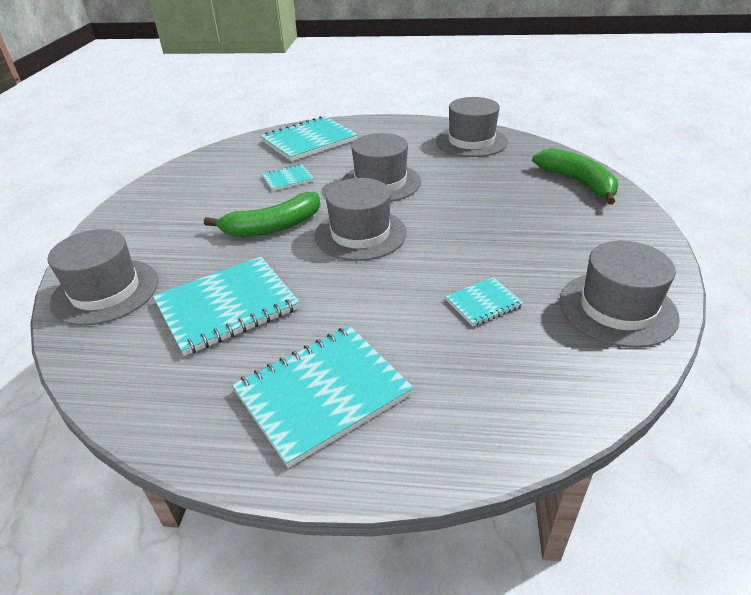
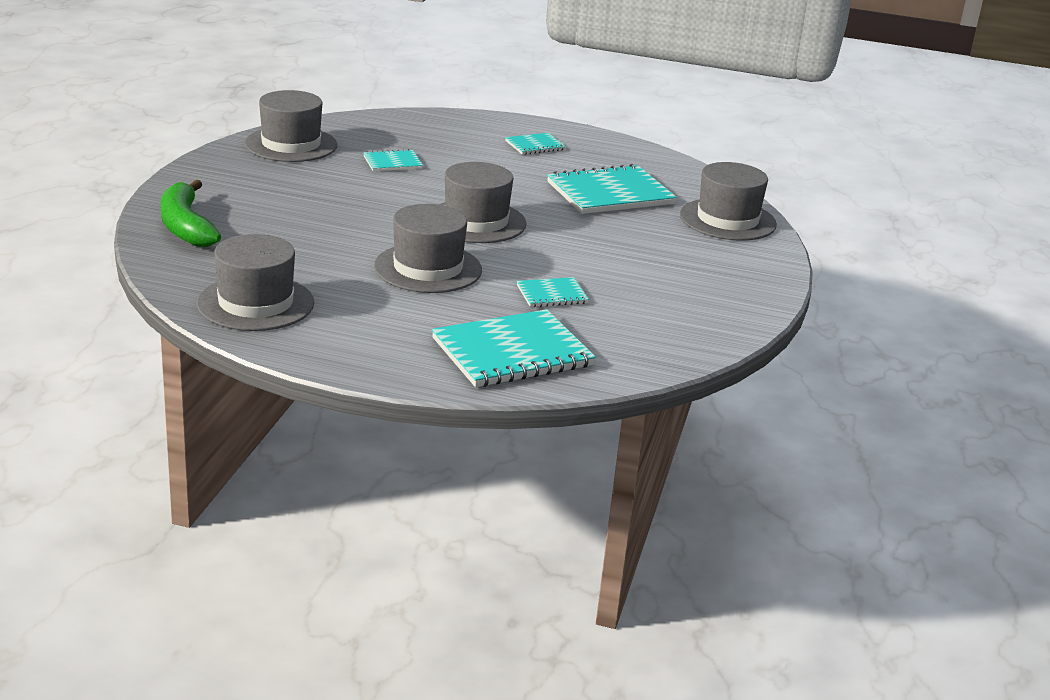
camera: 175 degrees left, 10 degrees down
green banana [204,192,320,237] -> none
turquoise notebook [232,326,414,468] -> turquoise notebook [505,133,566,155], size x0.50

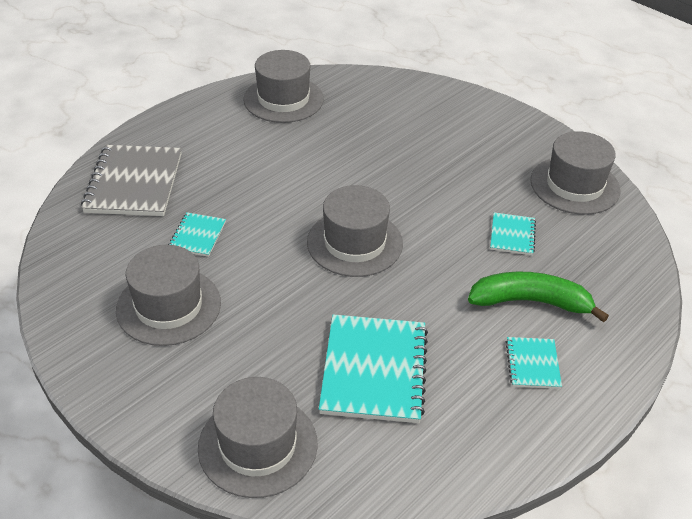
camera: 120 degrees right, 15 degrees up
green banana [161,180,221,247] -> green banana moved to [468,272,609,323]
grey hat [374,204,482,293] -> grey hat moved to [116,245,221,346]
turquoise notebook [432,309,596,387] -> grey notebook [81,145,182,216]

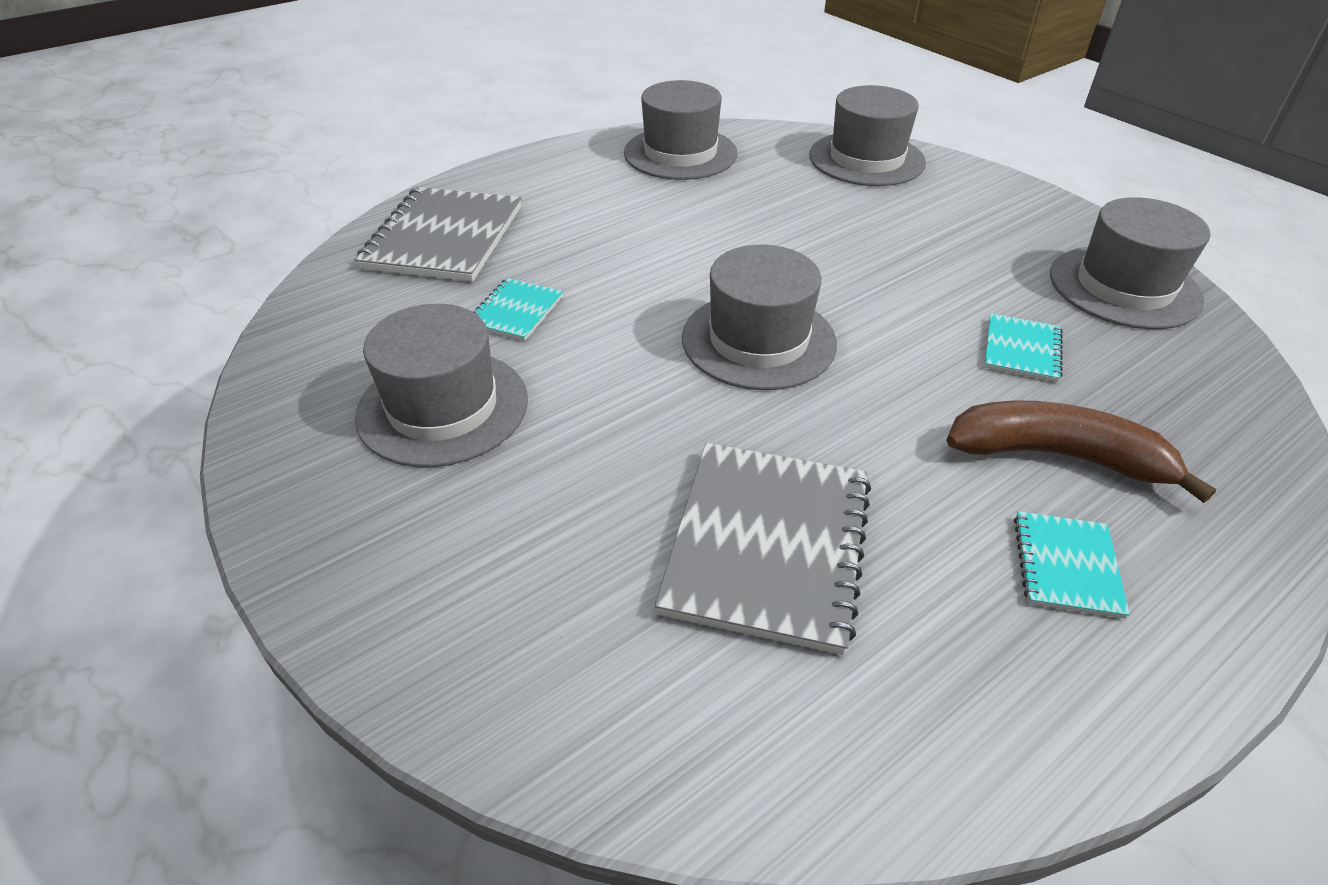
camera: 10 degrees right, 0 degrees up
grey hat [198,377,318,498] -> grey hat moved to [809,85,926,186]
turquoise notebook [319,314,428,423] -> grey notebook [655,443,871,655]
green banana [468,272,609,323] -> brown banana [946,400,1216,503]

